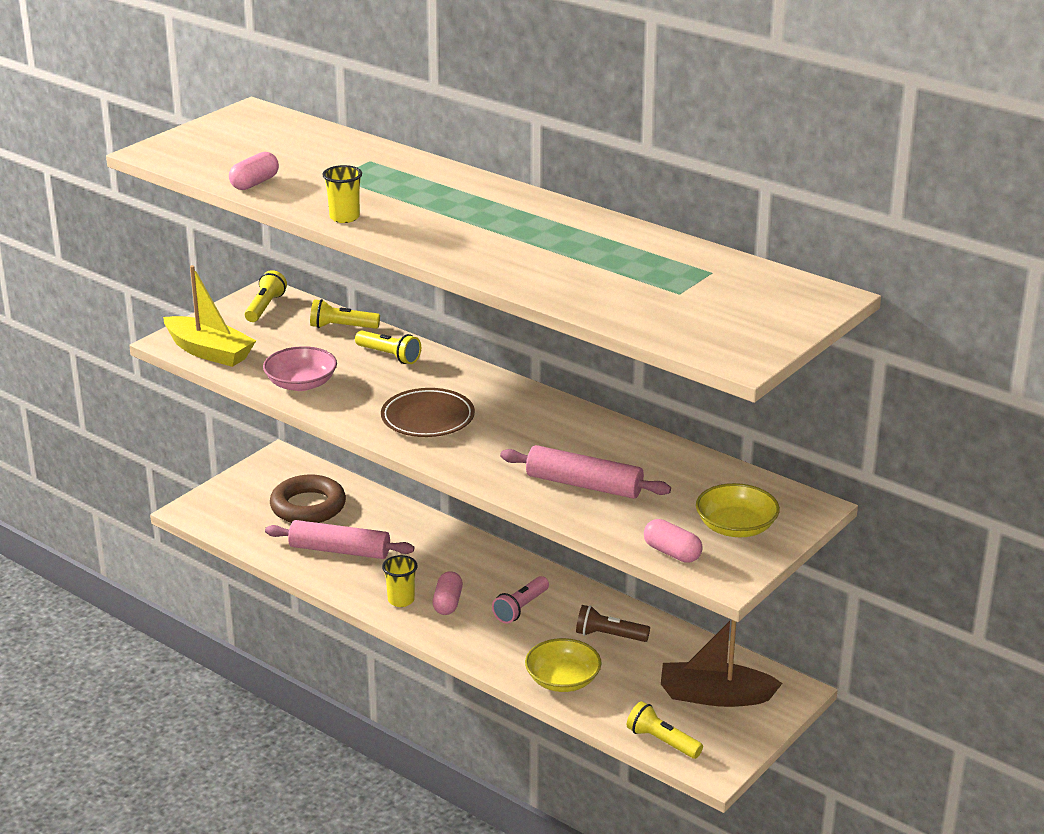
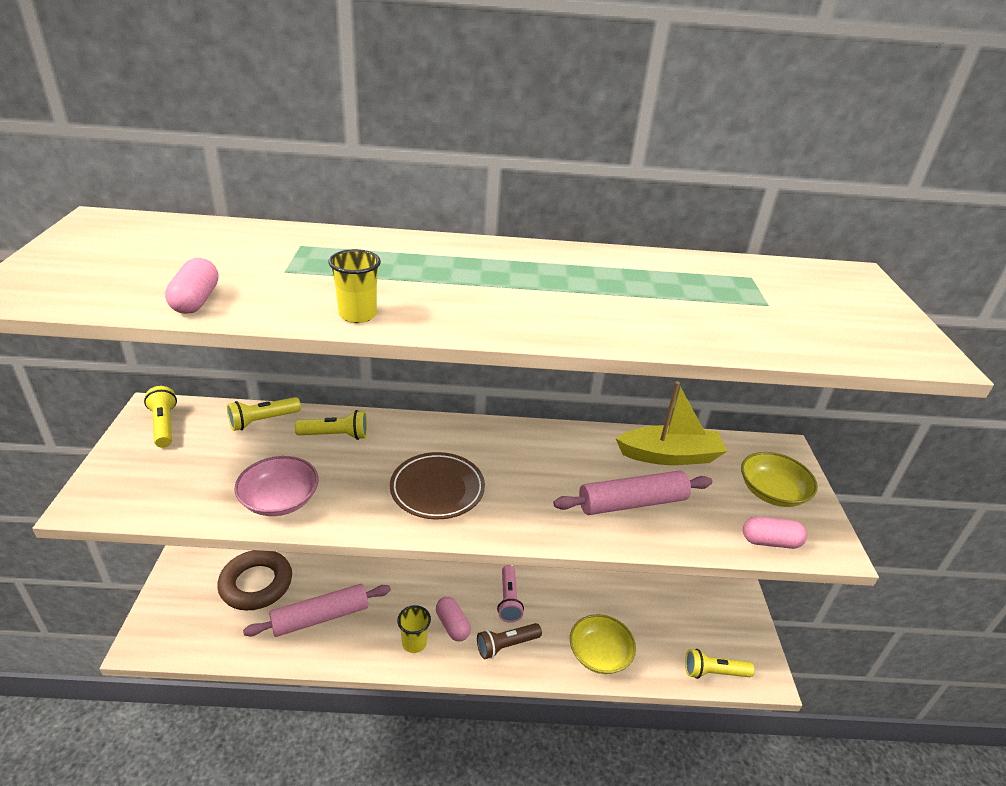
camera: 40 degrees left, 5 degrees up
yellow boat [163,265,256,367] -> yellow boat moved to [615,381,727,465]
brown flashlight [576,605,650,642] -> brown flashlight moved to [477,623,542,659]
brown boat [661,620,783,707] -> none

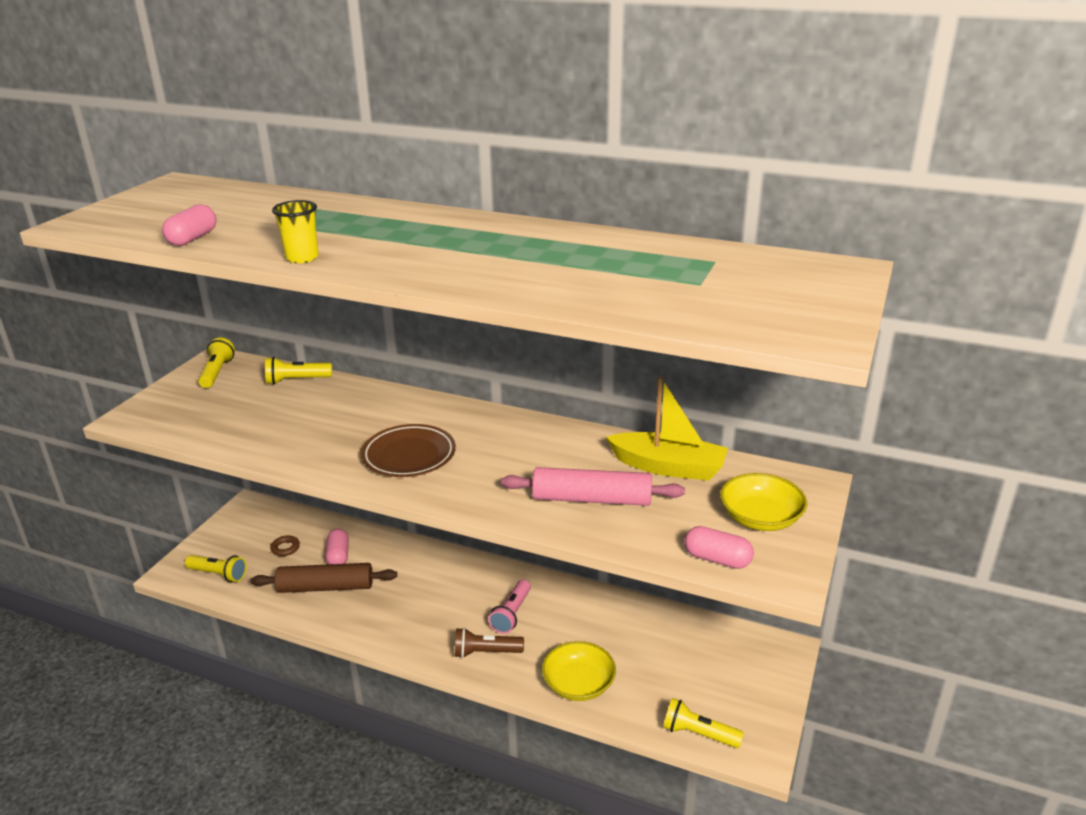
camera: 25 degrees right, 5 degrees down
brown ring [217,550,292,610] -> brown ring [270,535,300,556], size x0.41
pink bowl [234,456,319,516] -> none
pink rolling pin [243,584,391,637] -> brown rolling pin [250,563,397,593]
yellow flashlight [295,410,368,440] -> yellow flashlight moved to [185,555,247,582]
yellow cup [397,605,431,653] -> none
pink capsule [436,597,471,641] -> pink capsule moved to [325,529,349,564]

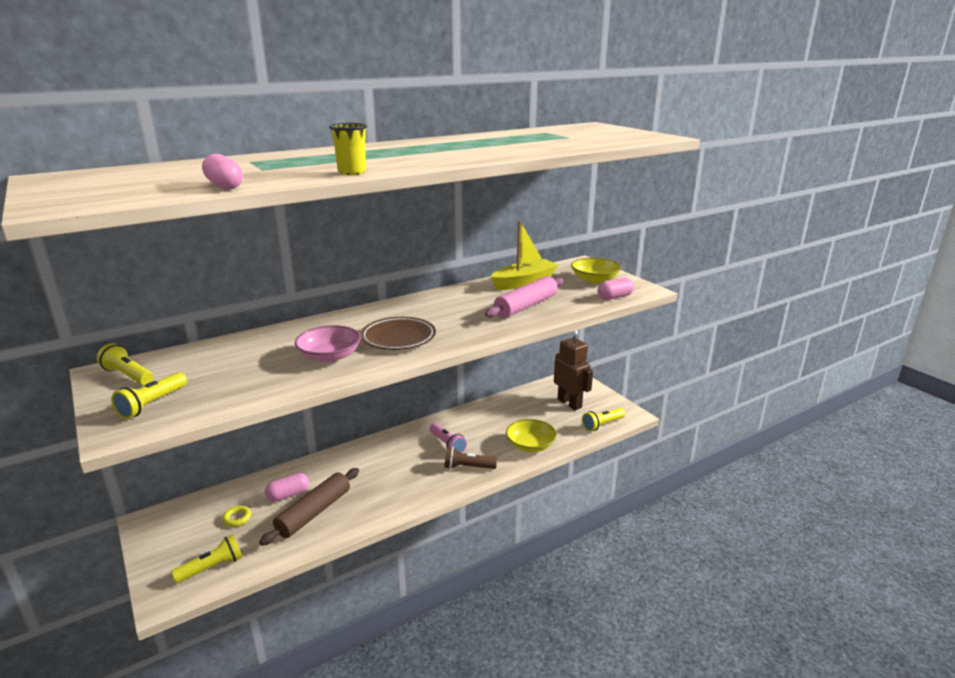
camera: 55 degrees left, 5 degrees down
yellow flashlight [265,357,332,384] -> yellow flashlight moved to [111,372,187,419]
brown ring [270,535,300,556] -> yellow ring [222,506,251,527]
pink capsule [325,529,349,564] -> pink capsule turned 60 degrees counterclockwise [265,473,309,502]
brown flashlight [454,628,524,658] -> brown flashlight turned 60 degrees clockwise [444,447,497,469]
none -> pink bowl [295,325,361,363]
none -> brown robot [554,330,593,410]

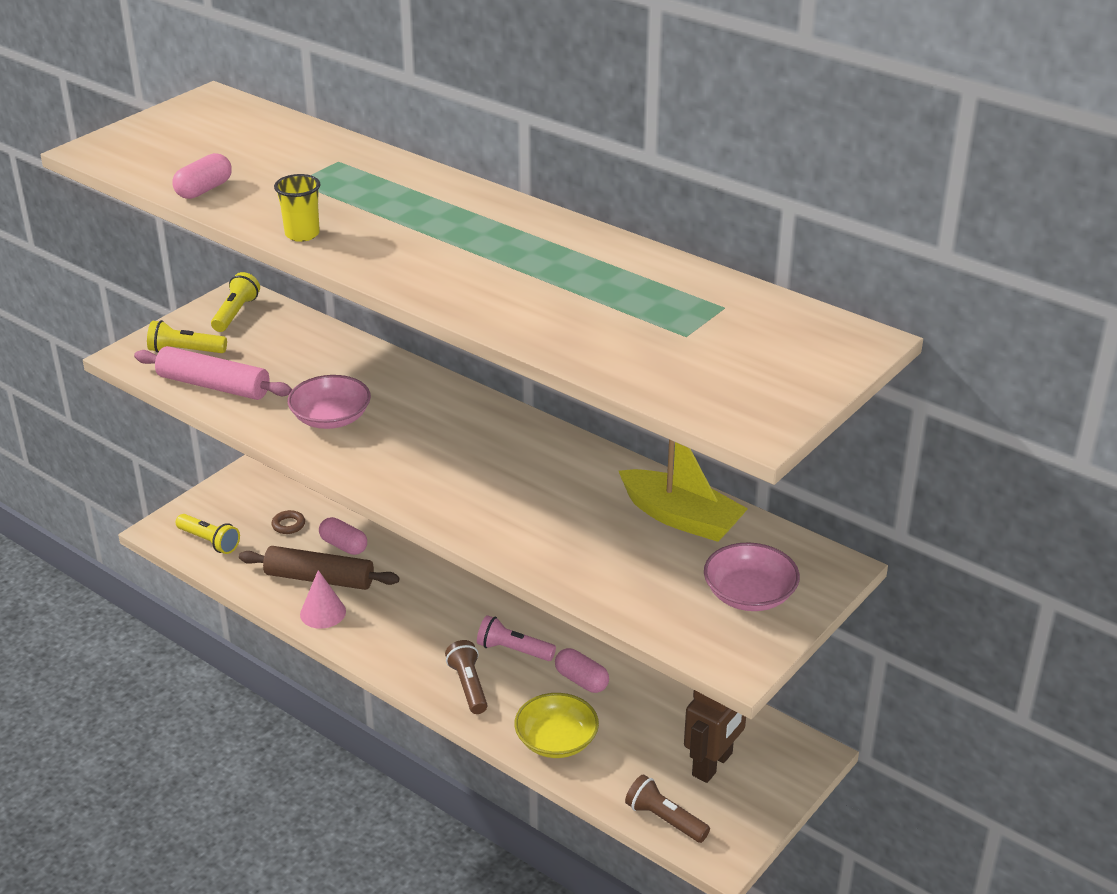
camera: 70 degrees right, 10 degrees up
yellow ring [222,506,251,527] -> brown ring [271,510,305,534]
brown plate [360,317,436,350] -> none
pink flashlight [429,423,467,453] -> pink flashlight turned 75 degrees clockwise [477,615,556,661]
pink rolling pin [485,276,564,318] -> pink rolling pin moved to [134,346,292,400]
yellow bowl [571,258,621,284] -> pink bowl [704,542,800,611]
yellow flashlight [582,408,625,431] -> brown flashlight [625,774,710,843]
pink capsule [597,278,634,300] -> pink capsule moved to [555,648,609,693]
none -> pink cone [300,570,346,629]

